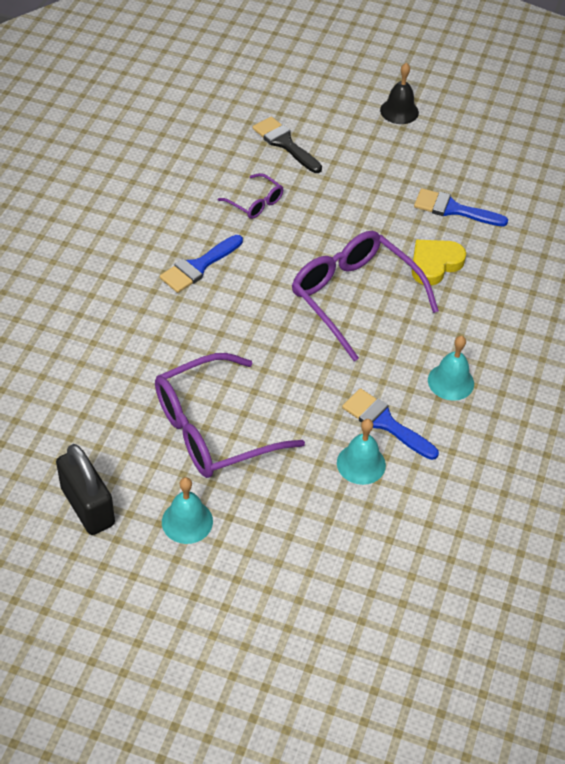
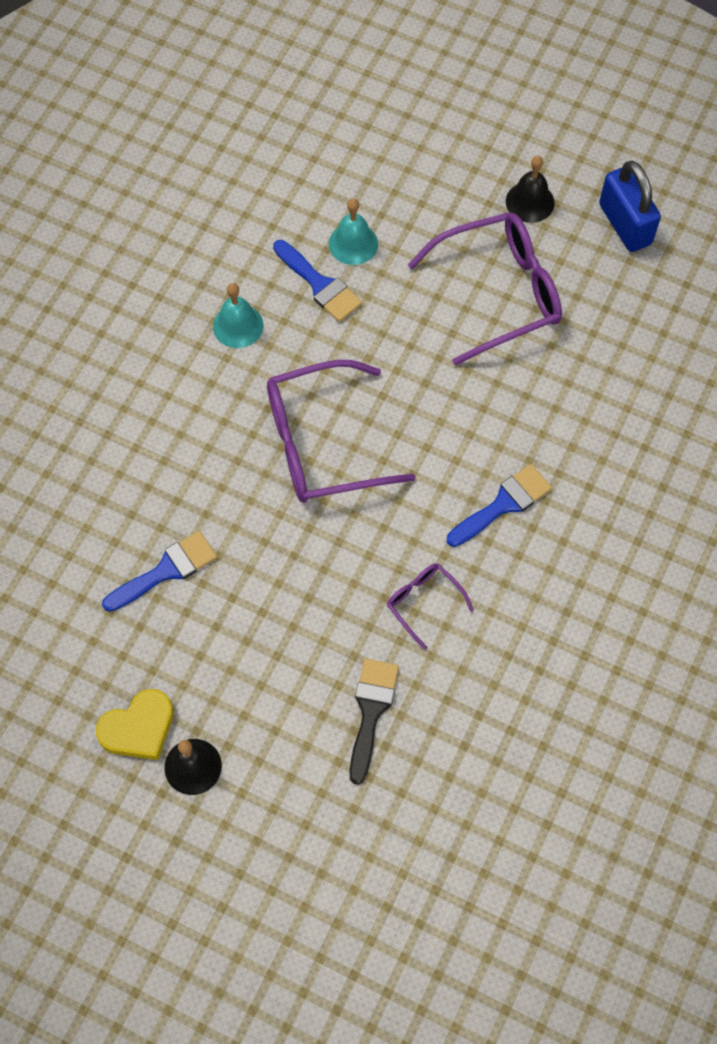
camera: 170 degrees left, 15 degrees up
black padlock [56,444,115,535] -> blue padlock [599,161,661,252]
turquoise bell [162,477,213,544] -> black bell [506,156,554,223]
black brush [253,116,322,173] -> black brush turned 135 degrees counterclockwise [350,659,399,785]
purple glasses [292,231,439,361] -> purple glasses turned 105 degrees clockwise [267,360,415,503]
yellow heart [412,240,466,285] -> yellow heart moved to [96,689,174,760]
blue brush [414,188,508,227] -> blue brush turned 60 degrees counterclockwise [102,531,217,612]

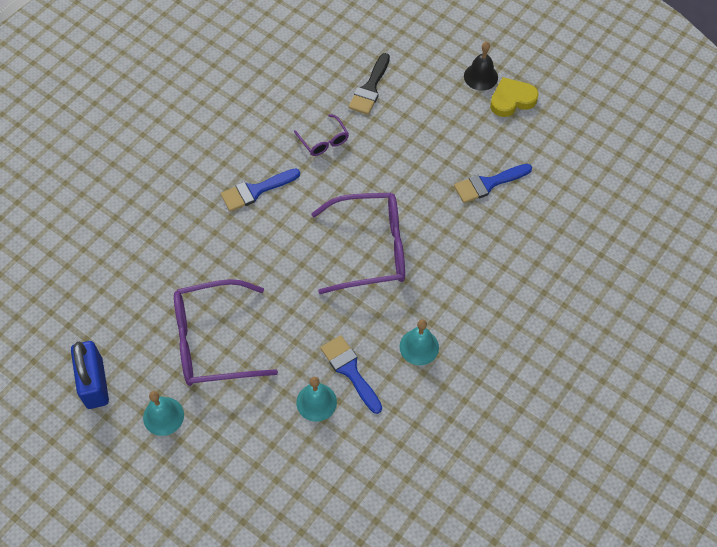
camera: 170 degrees left, 5 degrees down
black bell [506,156,554,223] -> turquoise bell [143,391,184,436]

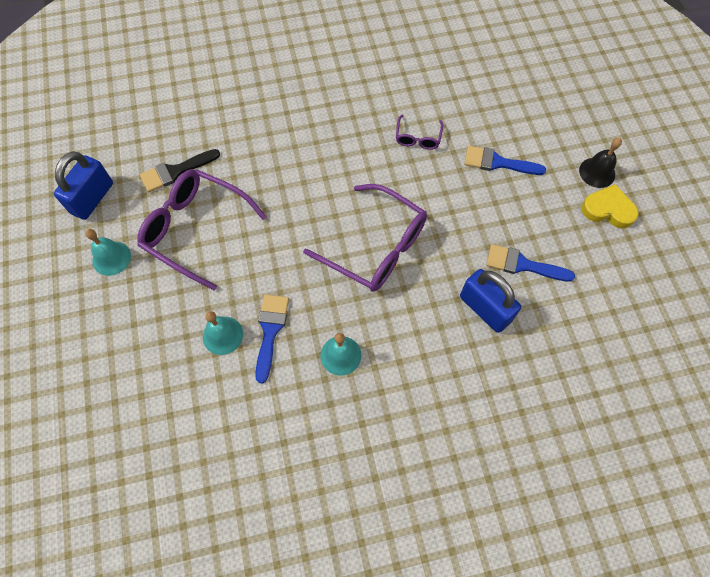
camera: 40 degrees right, 5 degrees up
blue brush [221,168,300,212] -> blue brush moved to [464,146,546,175]
black brush [348,53,390,115] -> black brush moved to [140,149,220,192]
none -> blue padlock [460,269,521,333]

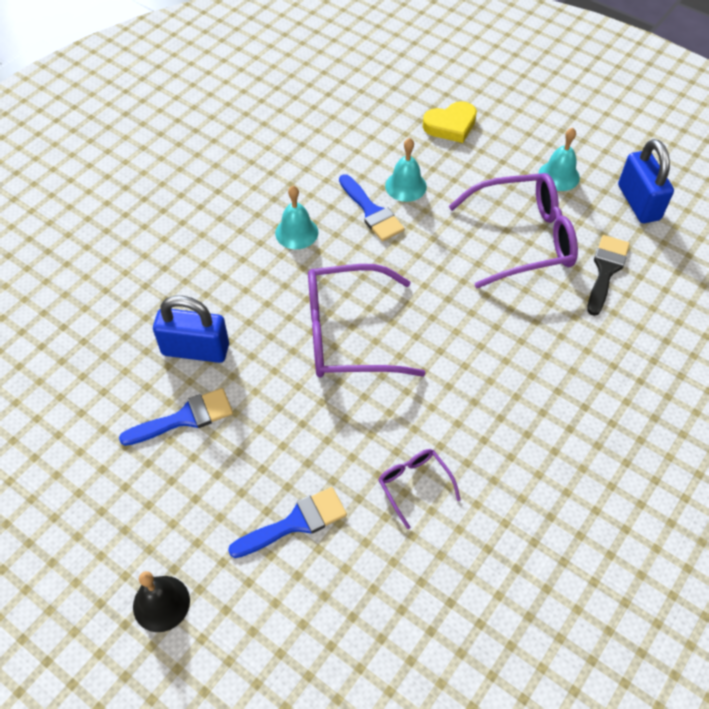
camera: 140 degrees right, 10 degrees down
yellow heart [581,184,639,228] -> yellow heart moved to [423,101,477,143]

